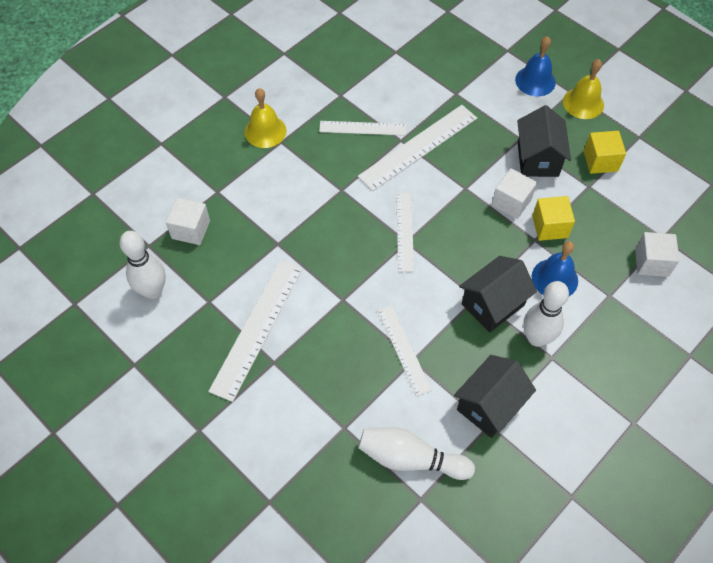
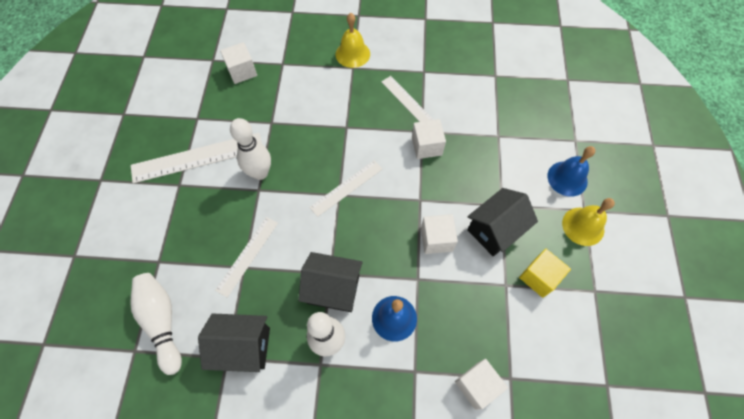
camera: 50 degrees right, 5 degrees up
white bowling pin [120,231,166,299] -> white bowling pin moved to [230,118,271,180]
white ruler [358,105,477,191] -> white cube [412,119,446,159]
yellow cube [532,196,575,241] -> none

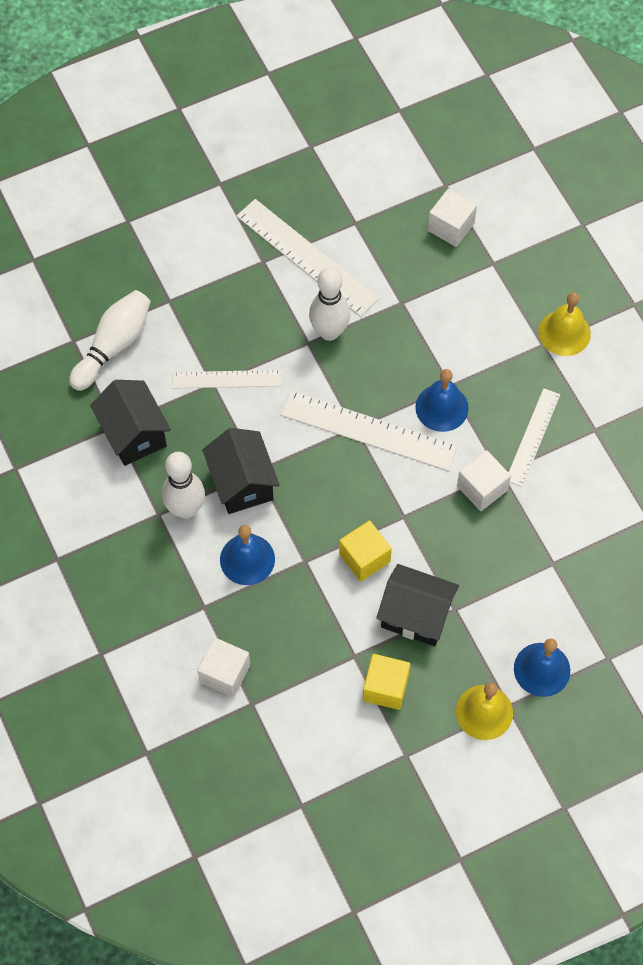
camera: 60 degrees right, 0 degrees up
white ruler [309,160,383,217] -> white ruler [281,391,458,471], size x1.61
white cube [421,214,458,254] -> yellow cube [339,520,392,582]
none -> blue bell [415,369,469,432]

